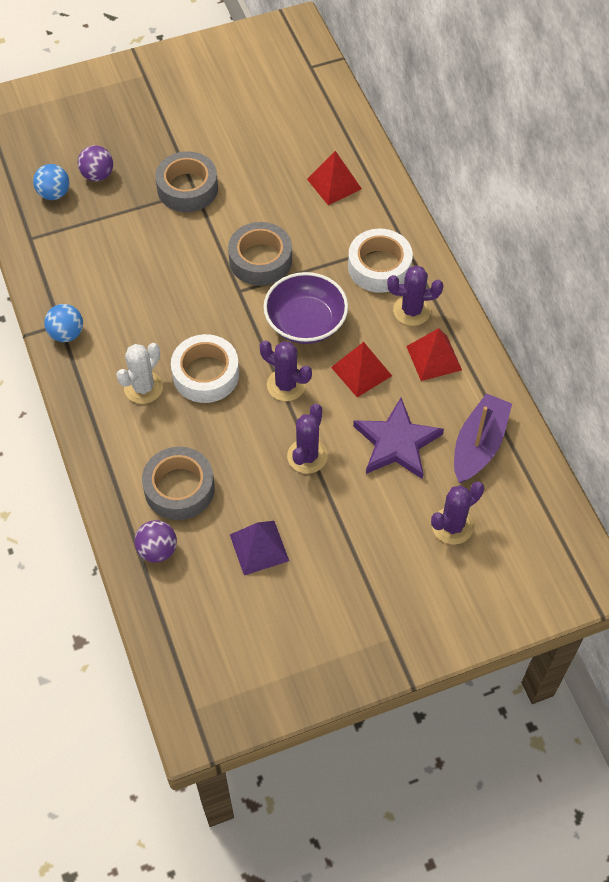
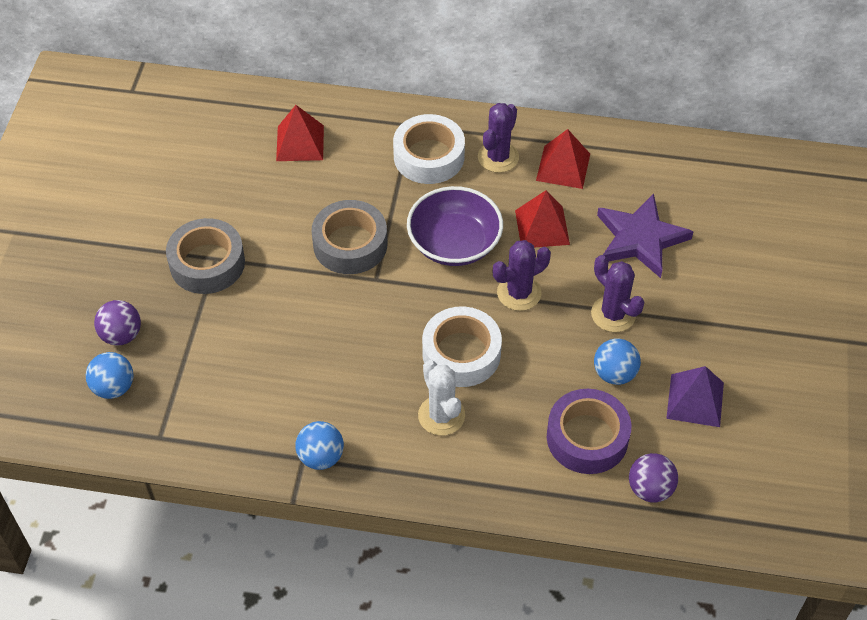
camera: 60 degrees left, 5 degrees down
grey tape [142,447,215,520] -> purple tape [547,389,631,474]
purple cactus [431,481,484,544] -> none
purple boat [454,393,512,483] -> none
none -> blue ball [594,338,641,385]

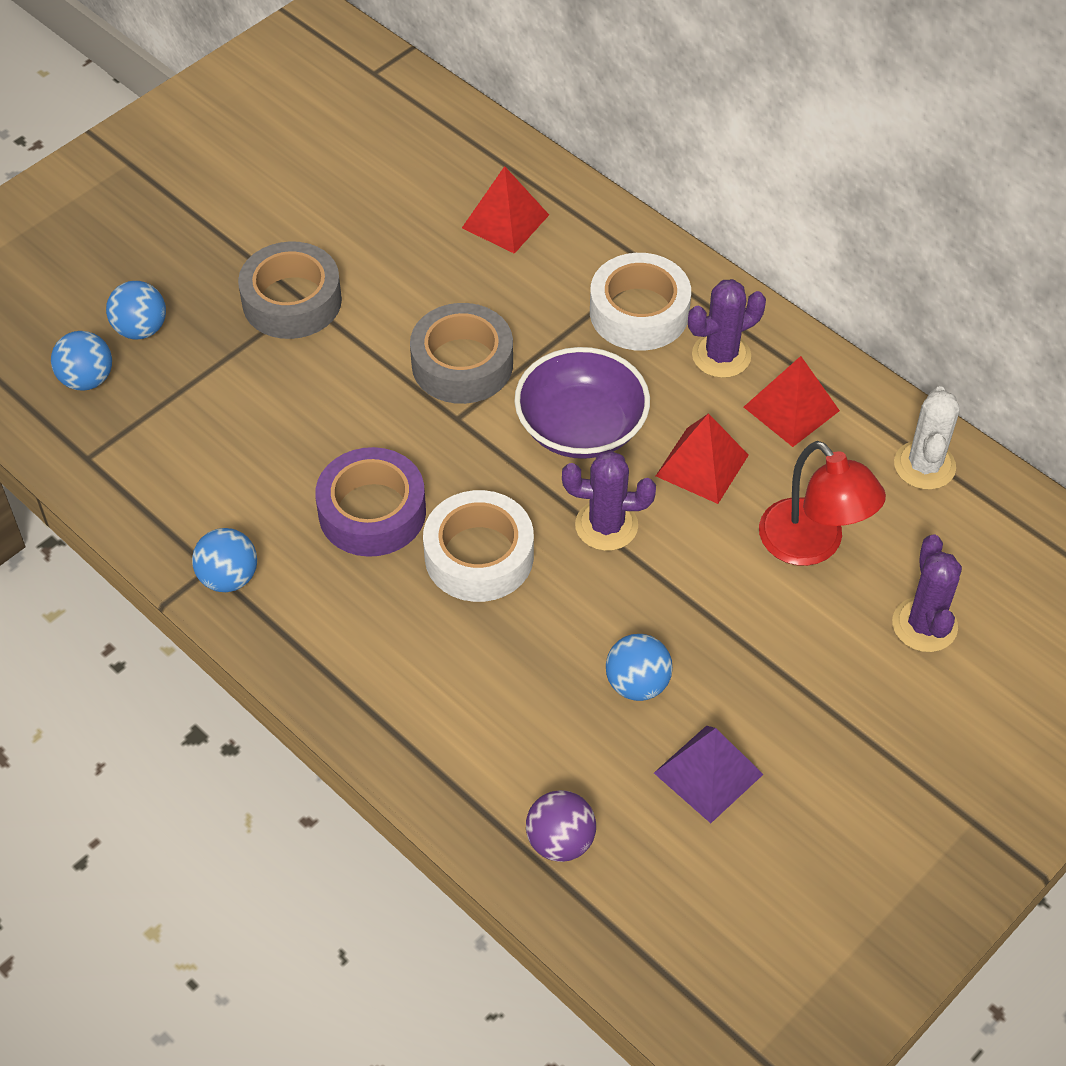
camera: 35 degrees right, 0 degrees up
purple ball [94,300,141,346] -> blue ball [106,281,166,339]
white cactus [418,360,465,436] -> white cactus moved to [894,386,960,490]
purple tape [547,389,631,474] -> purple tape moved to [315,447,426,557]
purple cactus [591,255,644,332] -> purple cactus moved to [892,535,962,652]
purple star [597,194,694,278] -> red lamp [759,441,886,566]

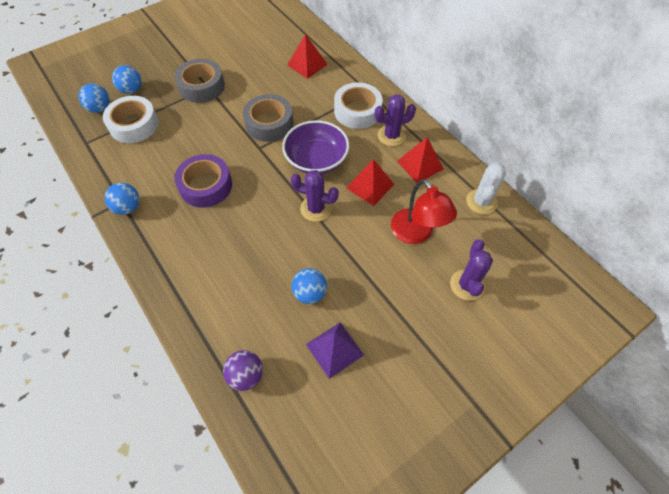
camera: 10 degrees right, 5 degrees up
white tape [423,490,534,602] -> white tape moved to [103,96,159,143]

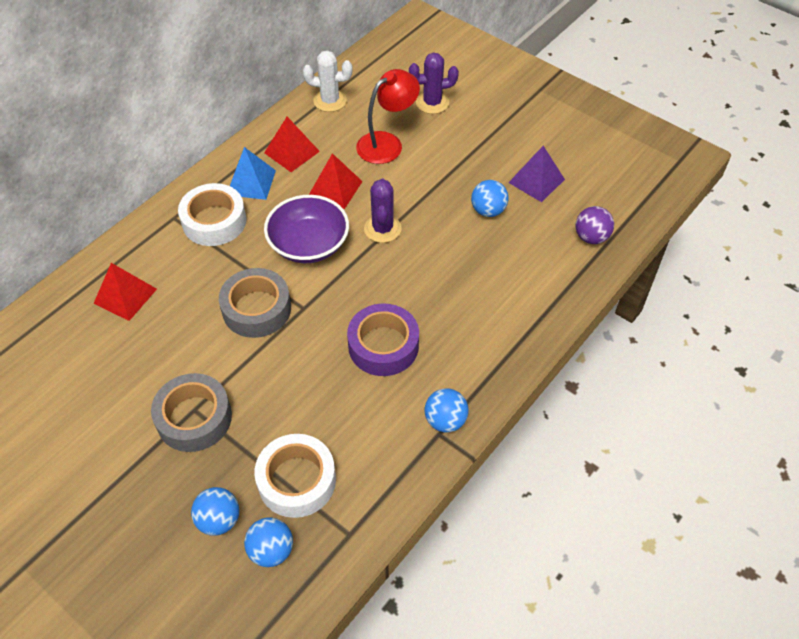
camera: 105 degrees left, 5 degrees down
purple cactus [374,94,416,146] -> blue pyramid [230,147,276,200]

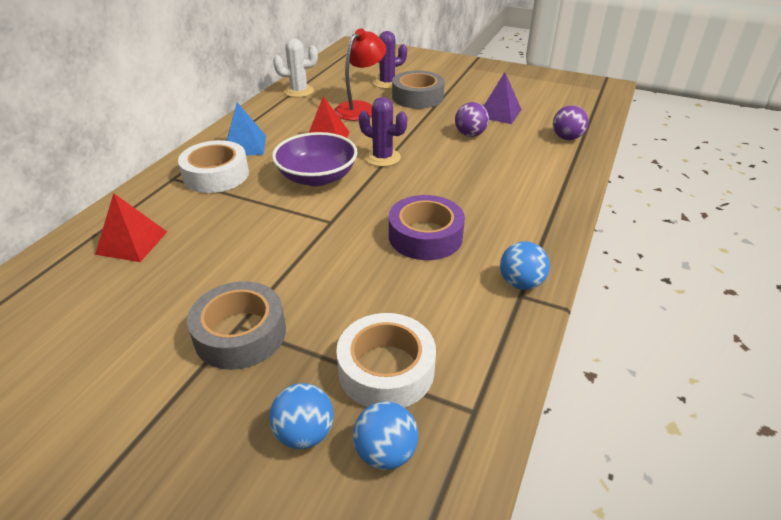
camera: 15 degrees left, 15 degrees down
grey tape [219,268,291,338] -> grey tape moved to [392,70,445,109]
red pyramid [264,117,320,172] -> none
purple cactus [364,179,402,243] -> purple cactus turned 45 degrees counterclockwise [359,97,407,167]
blue ball [471,180,508,217] -> purple ball [455,102,489,137]

